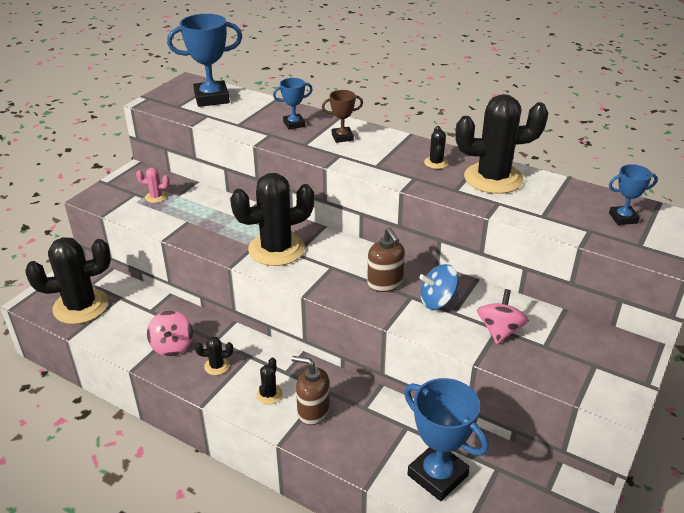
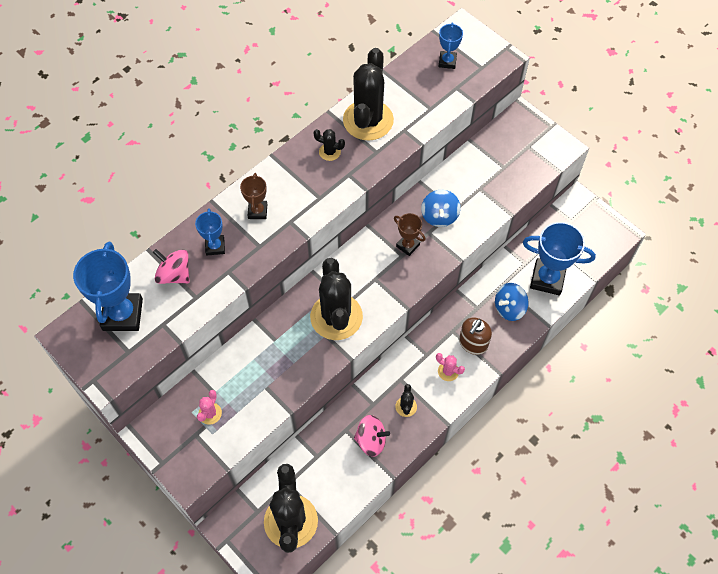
camera: 75 degrees left, 25 degrees up
black cactus [256,357,283,404] -> pink cactus [436,353,465,381]
brown soap dispenser [367,227,405,292] -> brown trophy [394,213,426,256]
blue trophy [404,378,489,501] -> blue trophy turned 45 degrees clockwise [523,222,596,295]
pink spinning top [477,289,529,344] -> pink spinning top moved to [153,249,190,284]
none -> blue spinning top [495,283,529,321]

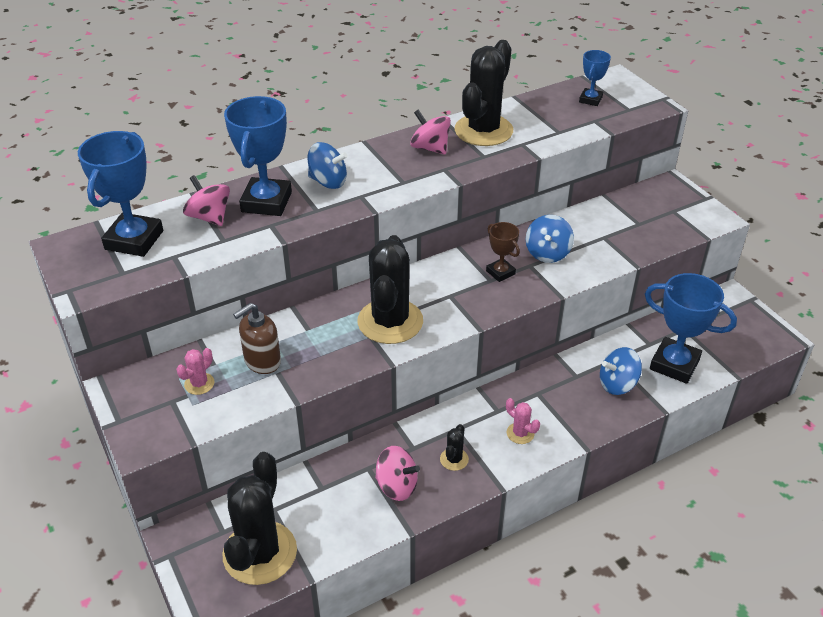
camera: 15 degrees right, 20 degrees down
blue trophy [195,208,225,255] -> blue trophy [224,96,292,216], size x1.87
brown trophy [240,173,267,219] -> blue spinning top [308,142,348,189]
black cactus [313,129,345,161] -> pink spinning top [410,110,451,155]
brown soap dispenser [459,318,492,355] -> brown soap dispenser moved to [233,303,281,374]

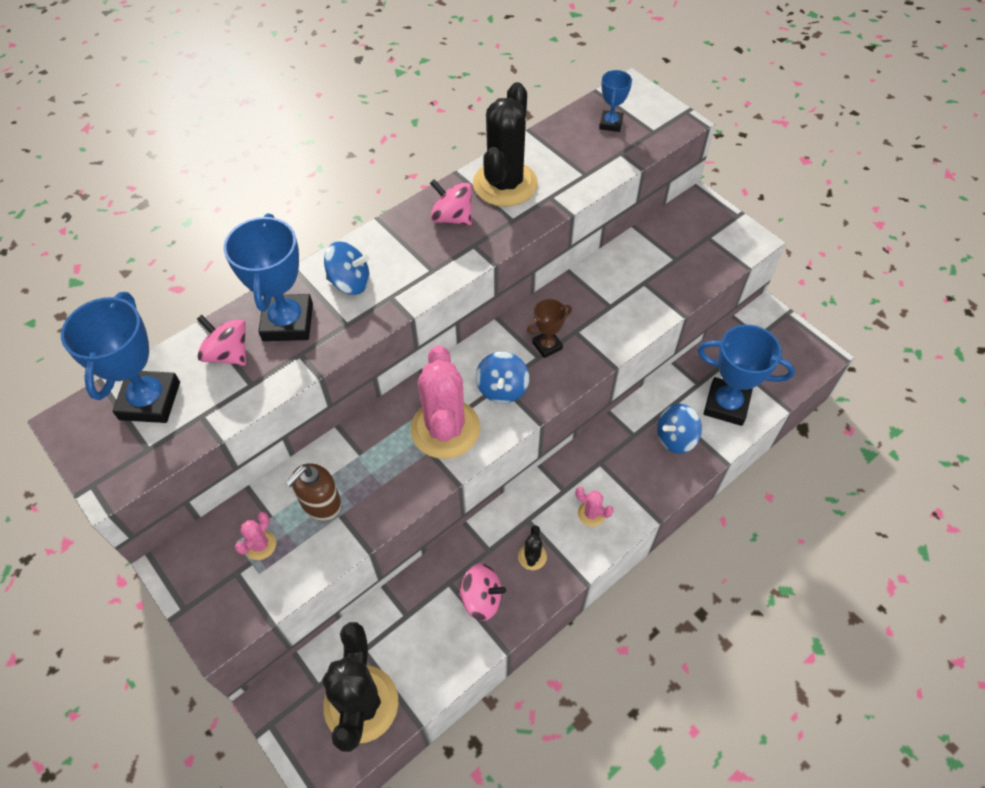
camera: 10 degrees left, 15 degrees up
black cactus [358,235,423,344] -> pink cactus [410,345,480,459]
brown trophy [486,222,520,282] -> brown trophy turned 75 degrees counterclockwise [527,299,572,358]
blue spinning top [526,215,574,263] -> blue spinning top moved to [476,352,529,403]

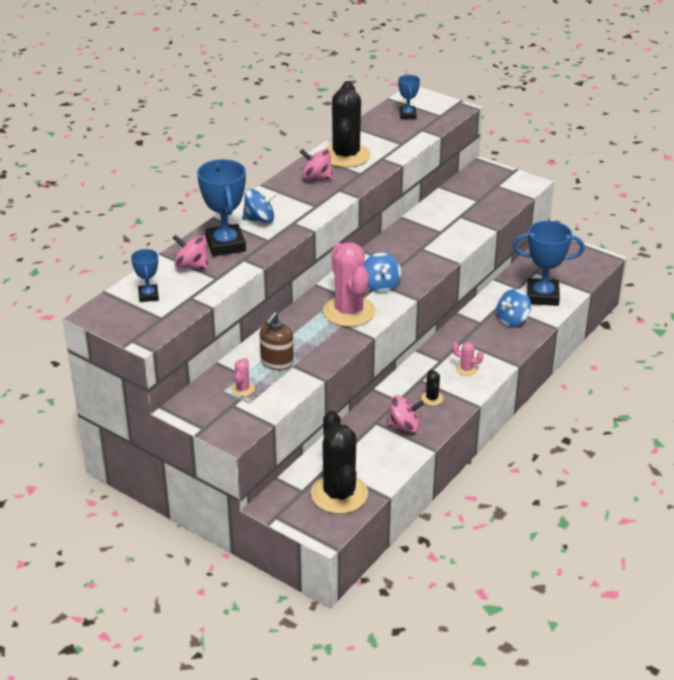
camera: 15 degrees left, 20 degrees down
blue trophy [61,292,180,423] -> blue trophy [131,249,159,302], size x0.53
brown trophy [527,299,572,358] -> none

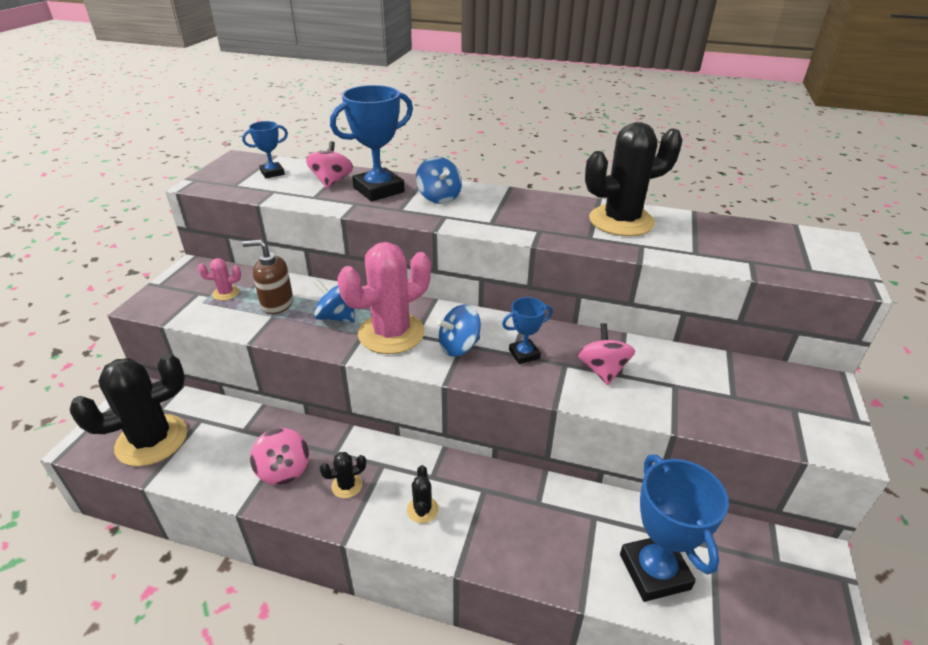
camera: 70 degrees right, 0 degrees up
pink spinning top [300,149,333,180] -> pink spinning top moved to [577,323,635,385]
blue trophy [398,75,420,119] -> blue trophy moved to [502,297,553,364]
pink cactus [452,342,484,376] -> black cactus [407,465,439,523]
blue spinning top [496,289,531,326] -> blue spinning top moved to [314,279,355,323]

